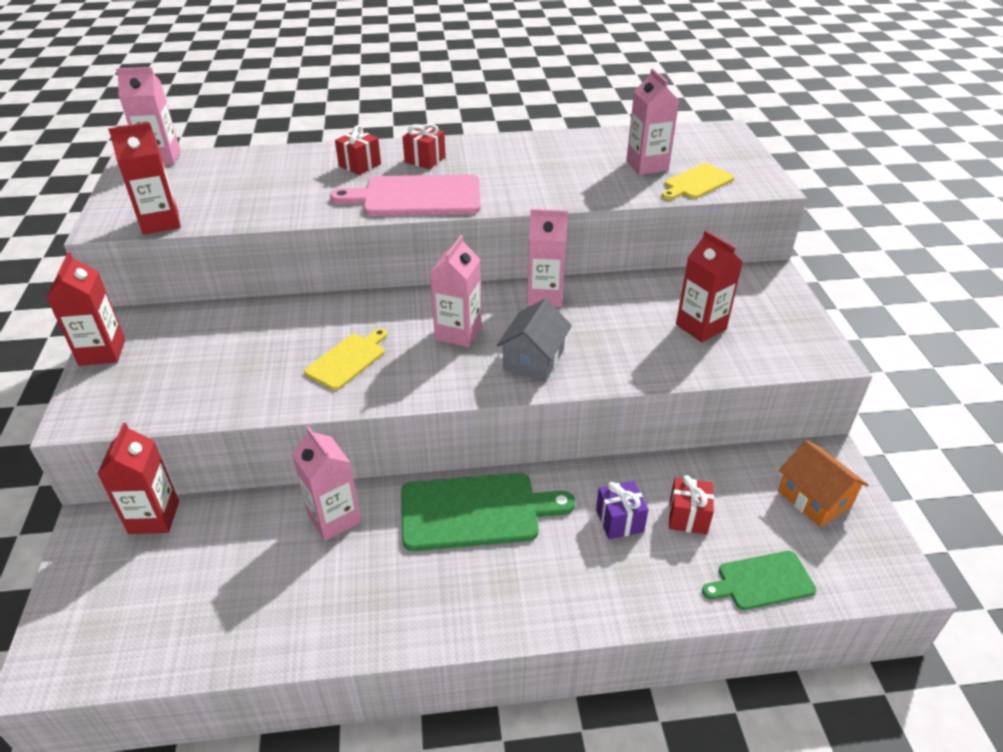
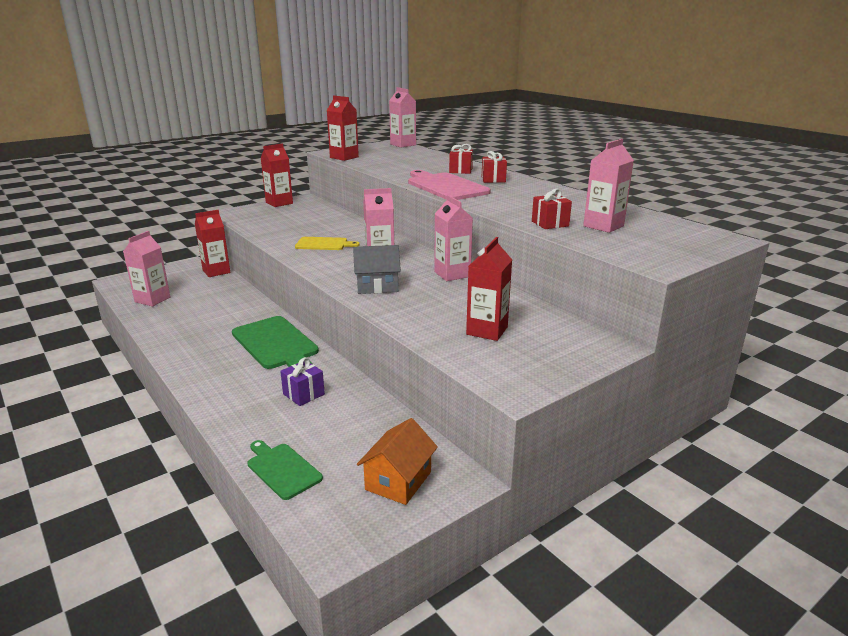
camera: 60 degrees right, 15 degrees down
pink carton [292,426,361,541] -> pink carton moved to [123,231,170,307]
yellow cutting board [662,163,734,200] -> none
red gift [669,475,714,534] -> red gift moved to [532,188,572,229]

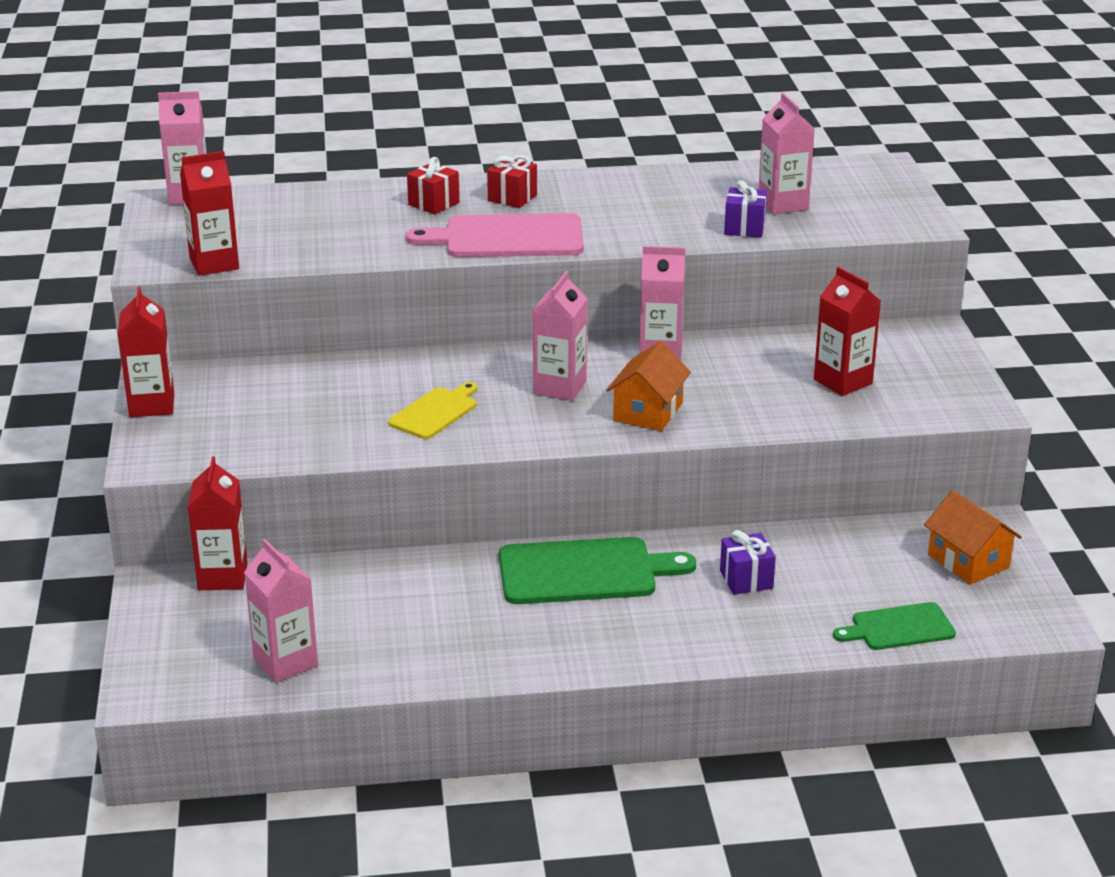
camera: 60 degrees left, 5 degrees up
grey house [353,245,401,294] -> orange house [607,341,691,431]
red gift [532,188,572,229] -> purple gift [724,180,767,238]

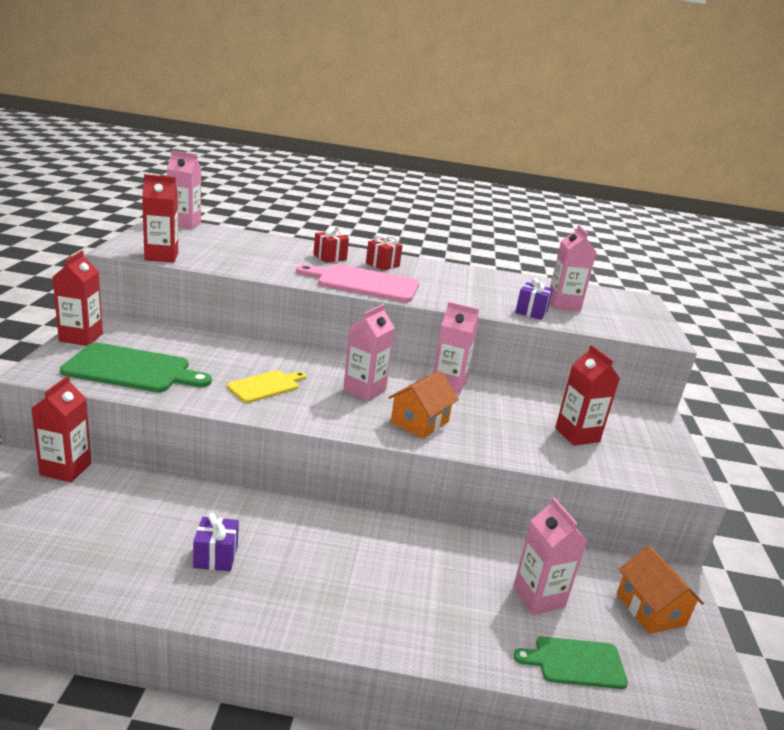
camera: 10 degrees right, 5 degrees down
pink carton [244,539,318,683] -> pink carton moved to [513,497,587,615]
green cutting board [499,537,696,604] -> green cutting board moved to [60,343,212,392]
purple gift [720,530,776,595] -> purple gift moved to [193,513,239,571]

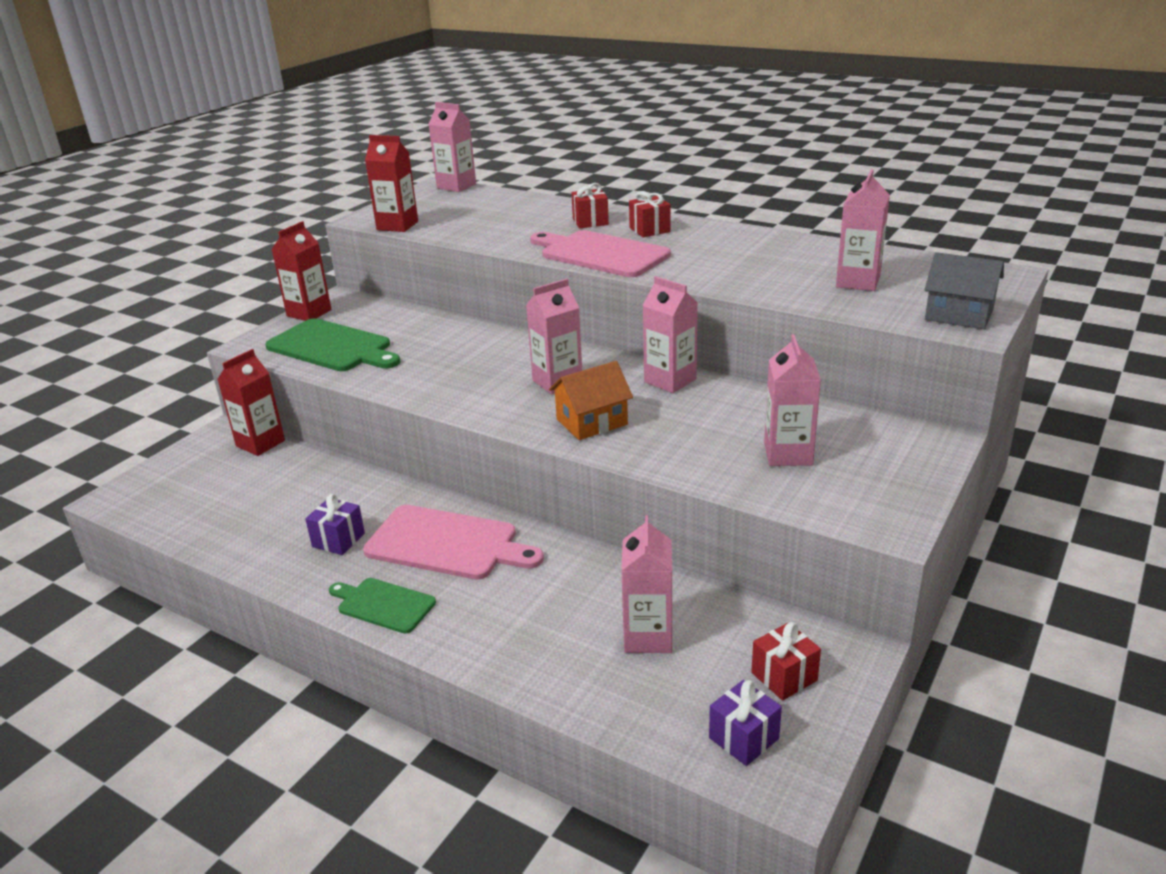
camera: 30 degrees right, 5 degrees up
yellow cutting board [227,370,306,403] -> none
green cutting board [514,636,628,689] -> green cutting board moved to [329,578,436,634]
purple gift [515,278,553,320] -> purple gift moved to [709,680,782,766]
red carton [555,345,620,446] -> pink carton [764,334,821,466]
orange house [617,546,704,634] -> red gift [751,622,821,701]
none -> pink cutting board [363,505,544,580]
none -> grey house [924,252,1004,329]

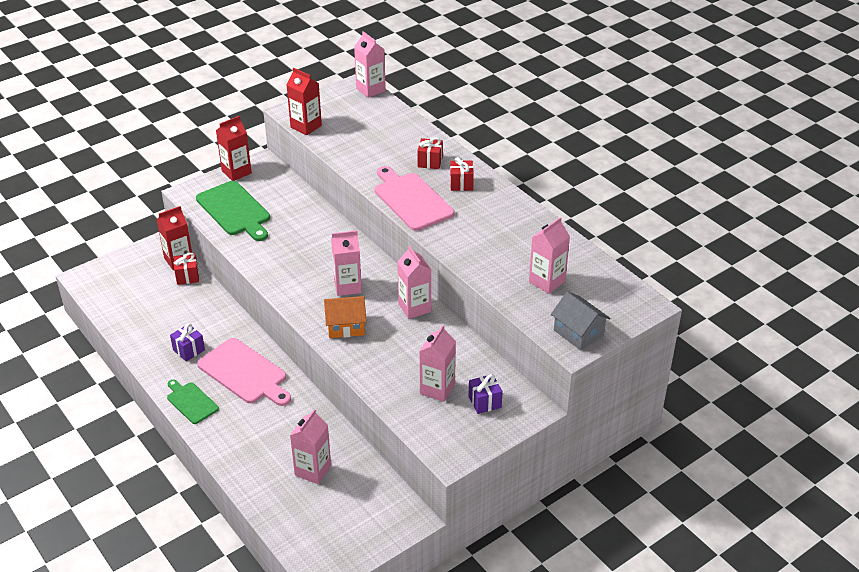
camera: 20 degrees right, 10 degrees up
purple gift [709,680,782,766] -> purple gift moved to [468,374,503,414]
red gift [751,622,821,701] -> red gift moved to [174,253,199,285]

